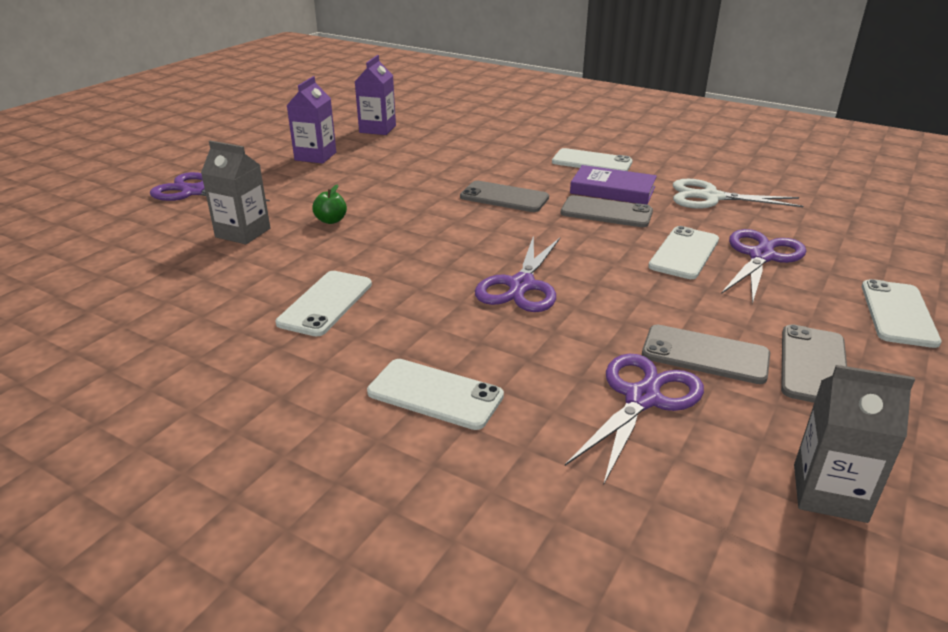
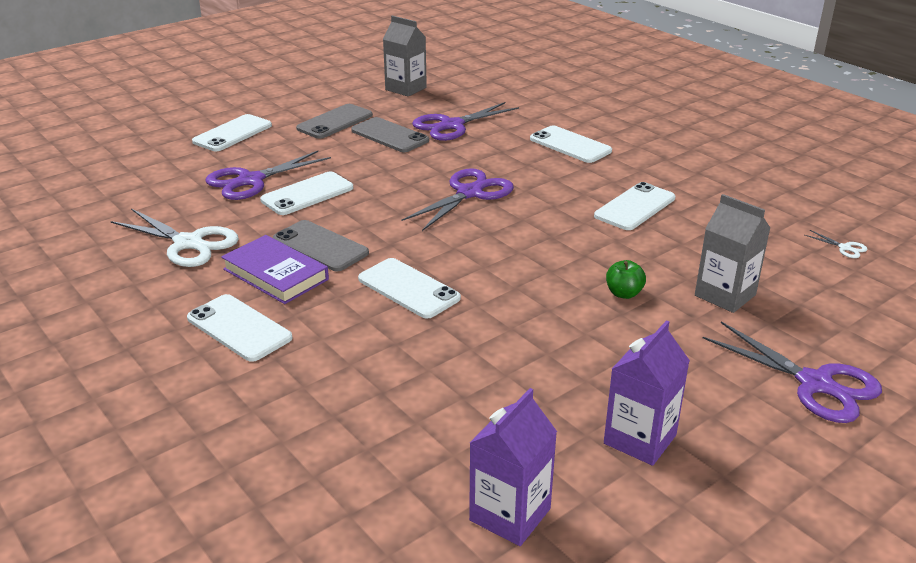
camera: 160 degrees left, 0 degrees up
grey phone [460,181,549,212] -> white phone [358,258,461,319]
none -> white scissors [805,230,867,258]

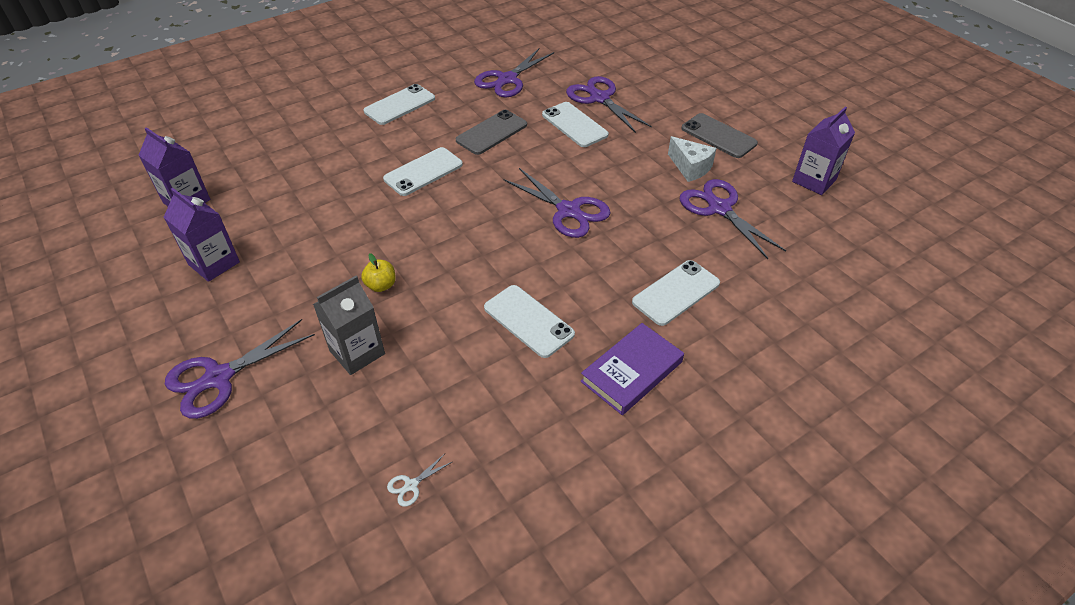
camera: 95 degrees right, 15 degrees up
white scissors [111,208,239,267] -> purple scissors [474,48,554,97]
white phone [192,114,272,151] -> none
purple book [221,235,329,304] -> purple book moved to [580,323,684,415]
grey phone [351,117,429,152] -> white cheese [668,136,717,182]
grey carton [383,16,427,97] -> purple carton [792,107,855,195]
green apple [606,260,646,299] -> yellow apple [361,253,396,292]

